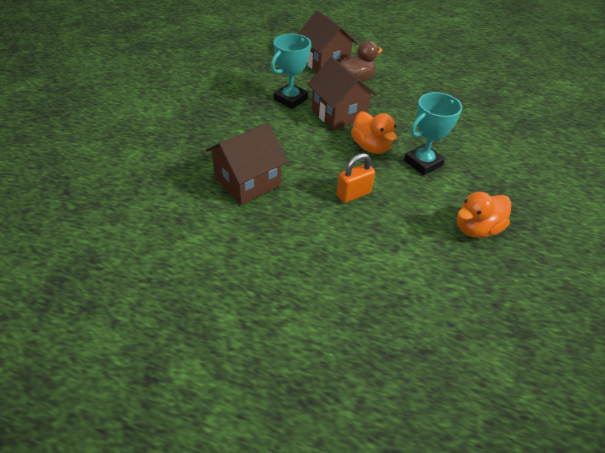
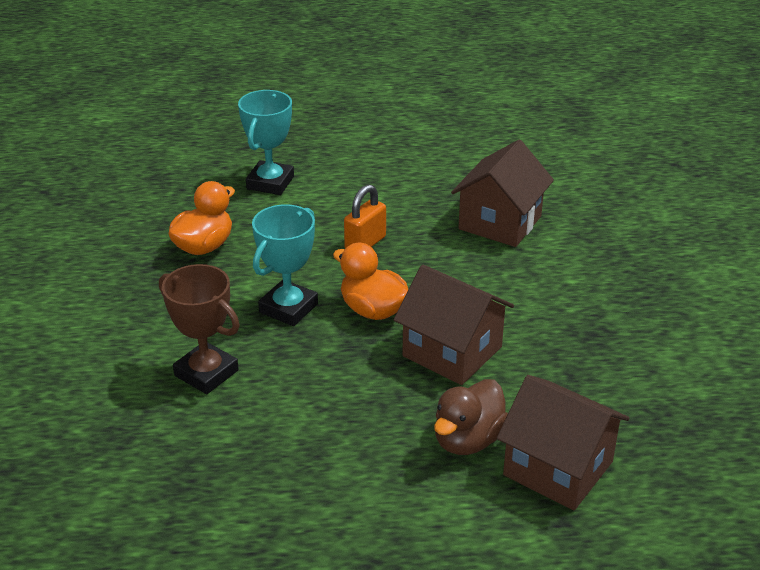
camera: 160 degrees right, 10 degrees down
turquoise trophy [271,34,312,109] -> turquoise trophy moved to [238,90,294,195]
none -> brown trophy [159,264,240,394]

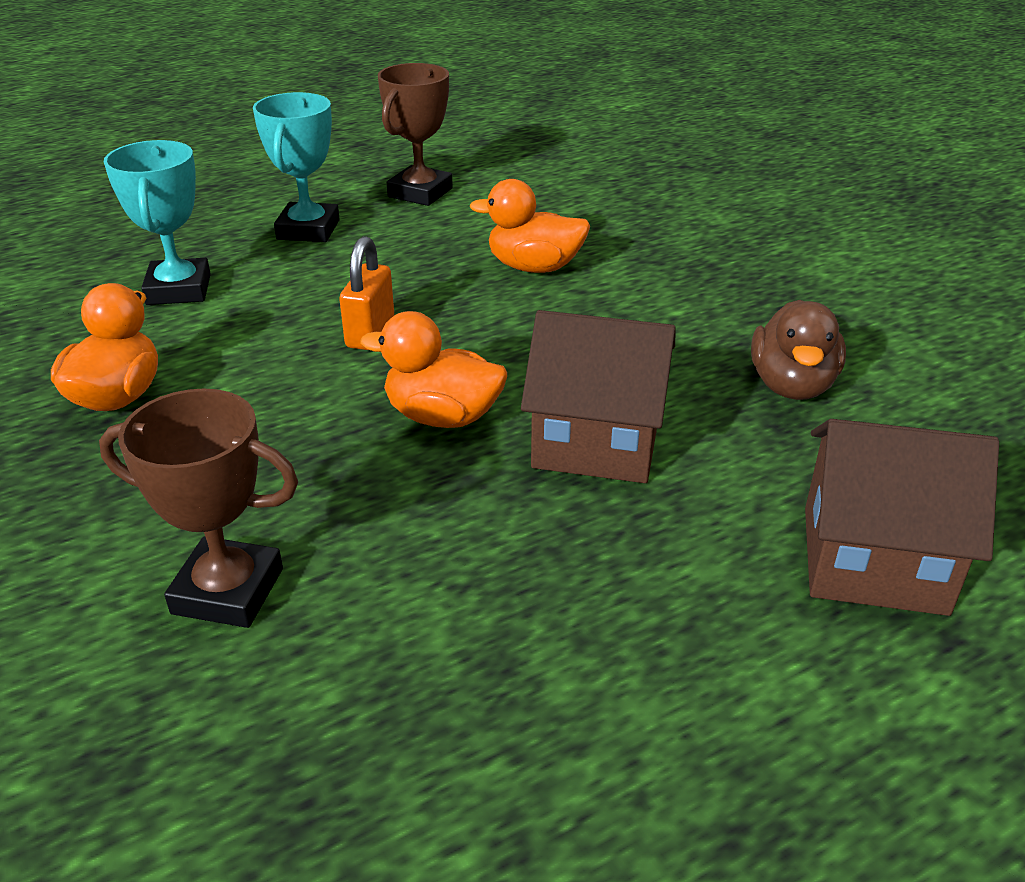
camera: 25 degrees left, 0 degrees up
turquoise trophy [252,204,318,326] -> turquoise trophy moved to [253,92,340,242]
brown duck [434,379,508,455] -> brown duck moved to [751,300,846,400]
brown house [451,140,554,247] -> orange duck [470,179,590,273]
none -> brown trophy [378,63,453,206]

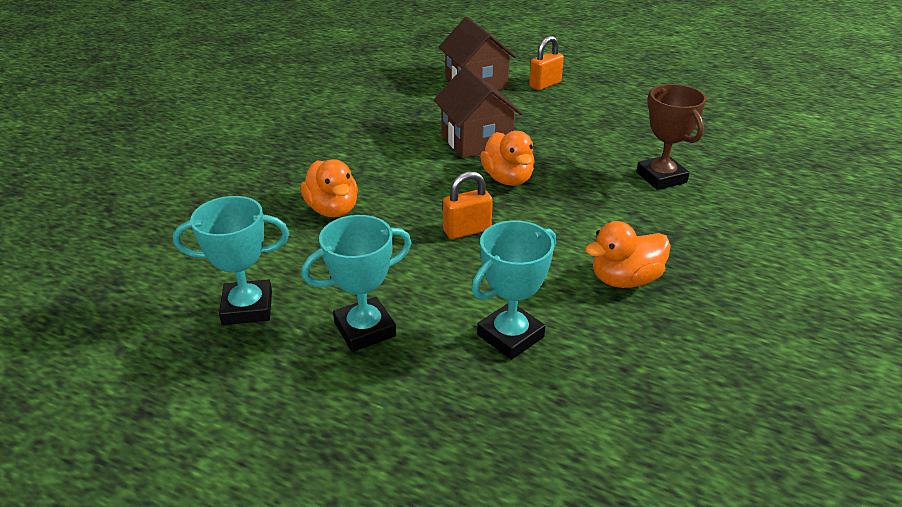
camera: 125 degrees left, 0 degrees up
brown trophy [378,63,453,206] -> turquoise trophy [173,196,289,325]
brown duck [751,300,846,400] -> none
none -> orange padlock [529,36,564,90]

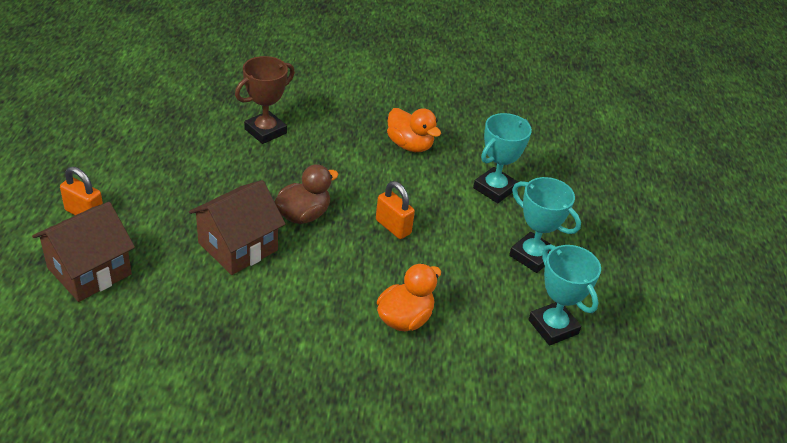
camera: 115 degrees left, 5 degrees up
turquoise trophy [472,220,556,360] -> turquoise trophy turned 75 degrees counterclockwise [473,113,532,203]
orange duck [480,131,534,186] -> brown duck [274,164,339,224]

